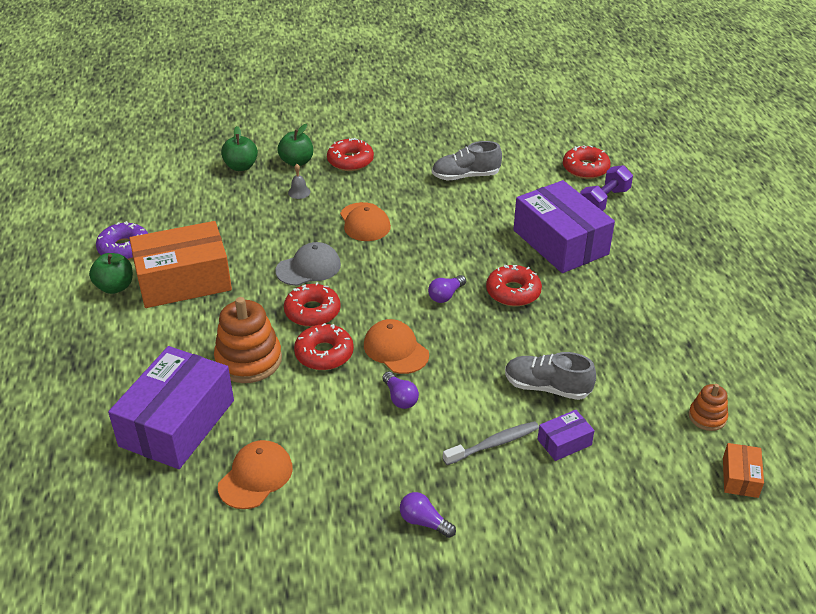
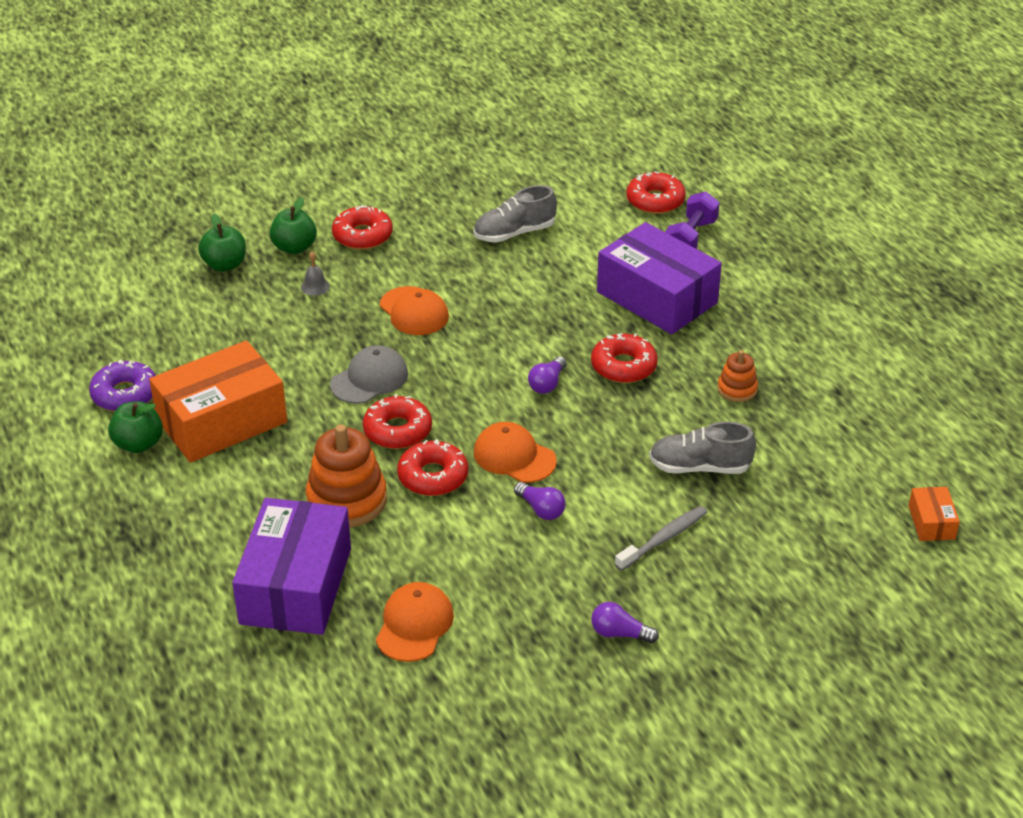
camera: 15 degrees left, 0 degrees up
purple box [538,410,595,461] -> none
orange stacking toy [689,384,728,431] -> orange stacking toy moved to [717,350,758,402]

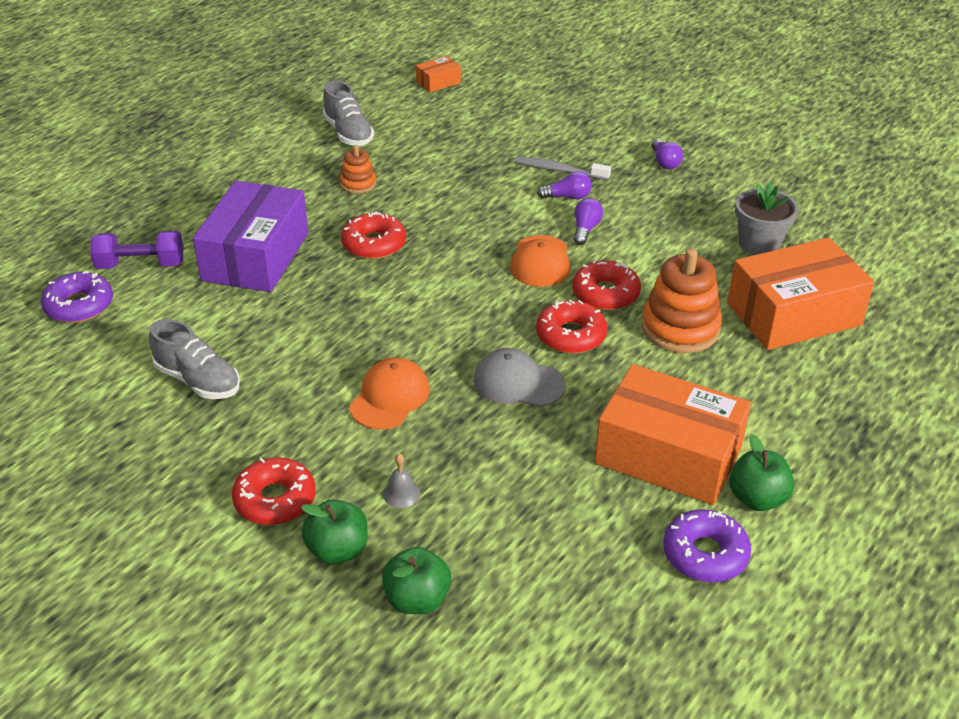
camera: 120 degrees left, 0 degrees up
purple box [232,498,351,635] -> orange box [727,238,874,350]
orange cap [376,582,454,662] -> grey flower pot [735,183,798,255]
purple light bulb [528,356,567,394] -> purple light bulb moved to [537,171,592,199]
red donut [626,171,686,214] -> purple donut [41,271,113,323]
grey shoe [649,422,756,474] -> grey shoe moved to [323,80,374,146]

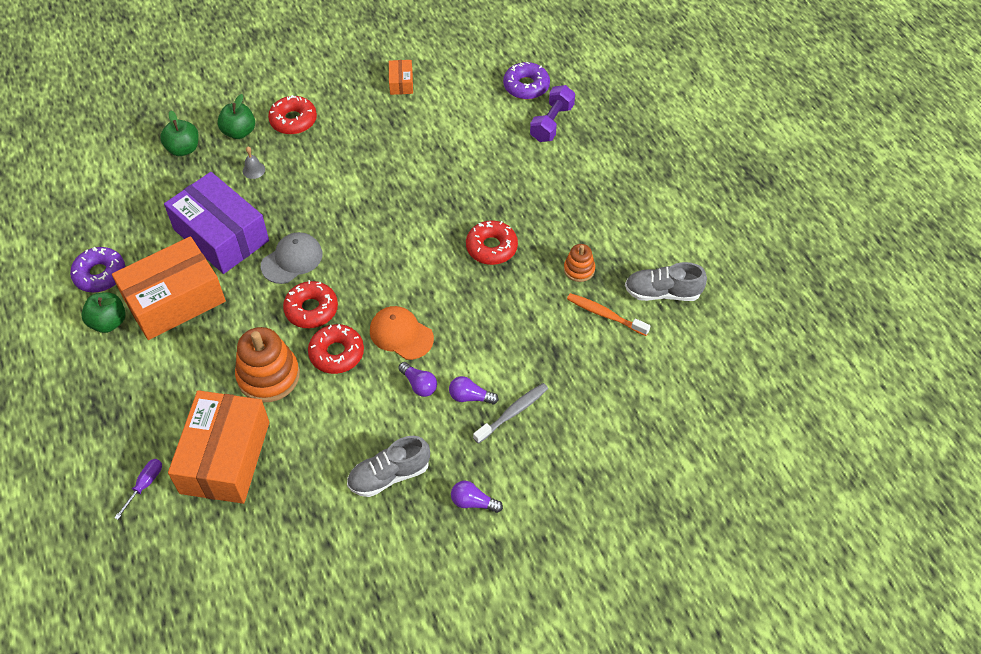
camera: 120 degrees right, 15 degrees up
grey shoe [149,319,240,399] -> grey shoe moved to [347,436,430,497]
purple box [193,181,308,292] -> purple box moved to [164,172,269,274]
orange cap [349,357,430,430] -> none
orange box [416,56,461,92] -> orange box moved to [389,60,413,95]
purple light bulb [537,171,592,199] -> purple light bulb turned 75 degrees clockwise [449,376,499,405]
grey flower pot [735,183,798,255] -> none
none -> purple screwdriver [114,459,162,520]
none -> orange toothbrush [567,293,650,336]

